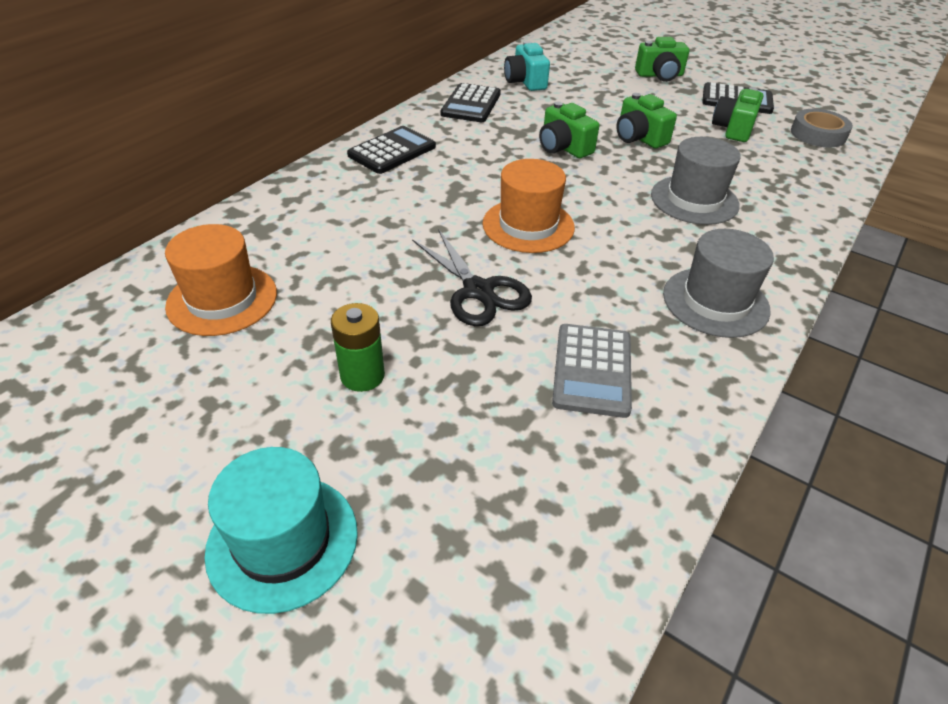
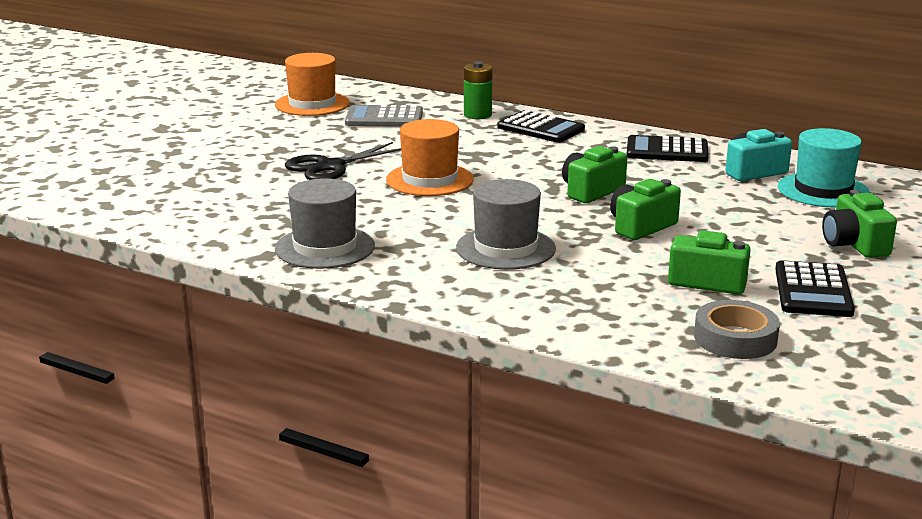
camera: 85 degrees right, 20 degrees down
turquoise hat [204,447,358,614] -> turquoise hat moved to [778,128,870,208]
green battery [331,303,385,392] -> green battery moved to [464,61,492,119]
grey calculator [552,324,632,418] -> grey calculator moved to [345,105,423,127]

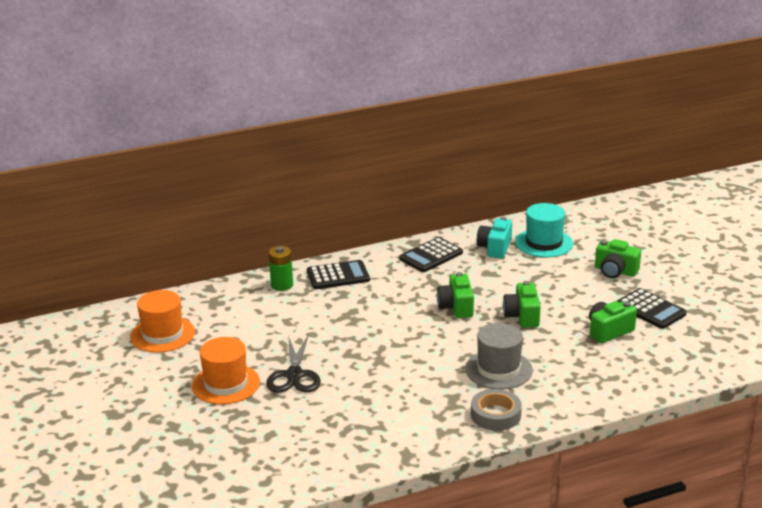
camera: 50 degrees left, 5 degrees up
grey hat [275,178,375,269] -> none
grey calculator [345,105,423,127] -> none
orange hat [386,119,474,196] -> orange hat moved to [192,337,260,405]
grey tape [694,300,780,359] -> grey tape moved to [471,389,522,431]

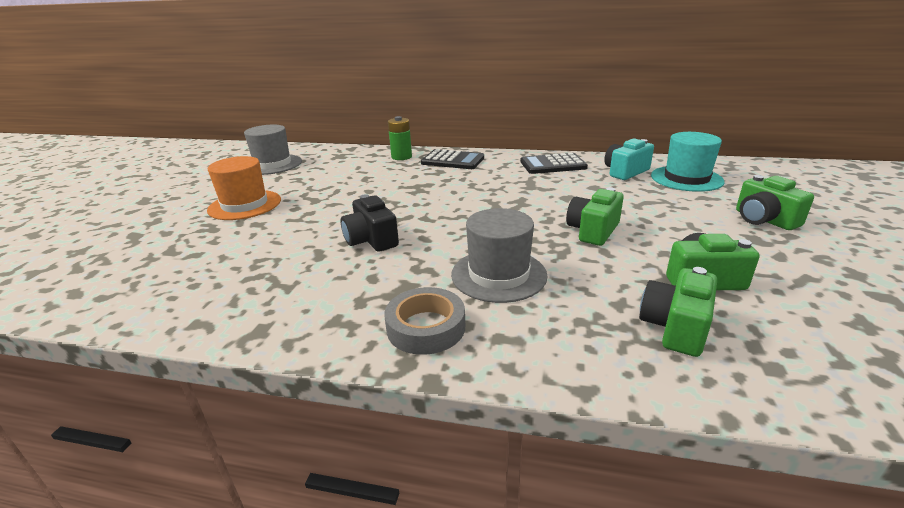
camera: 35 degrees right, 0 degrees up
orange hat [130,290,195,353] -> grey hat [244,125,302,175]
black scissors [266,334,321,393] -> none
green camera [437,272,474,318] -> green camera moved to [639,267,717,357]
black calculator [617,288,687,329] -> none
none -> black camera [341,194,399,252]

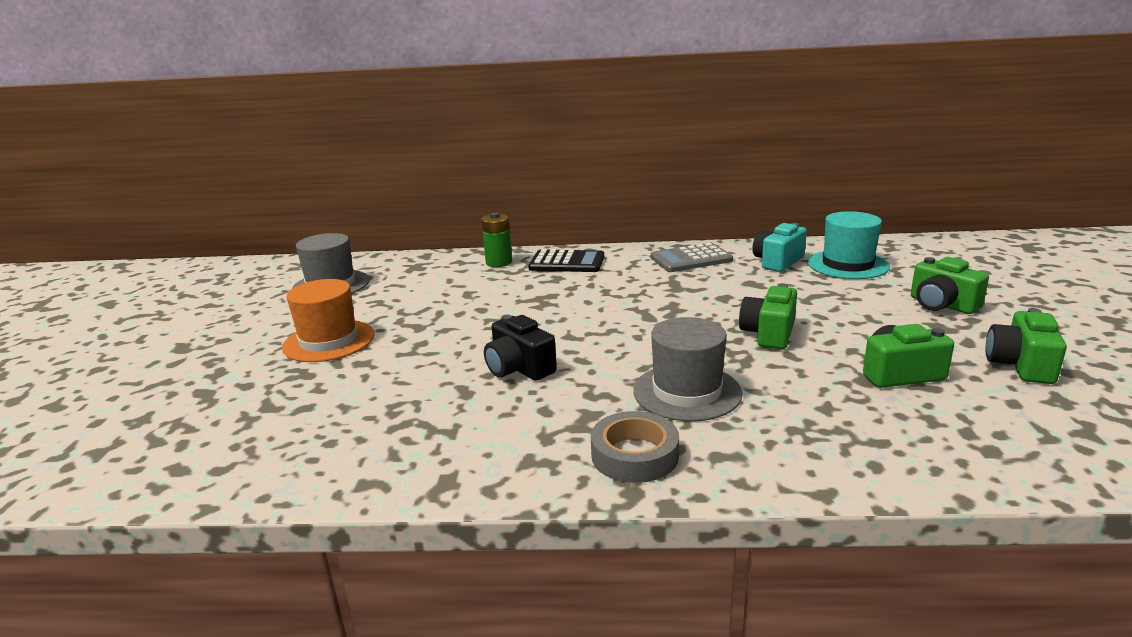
camera: 10 degrees left, 5 degrees down
black calculator [520,153,588,174] -> grey calculator [650,243,733,272]
green camera [639,267,717,357] -> green camera moved to [986,308,1067,384]

